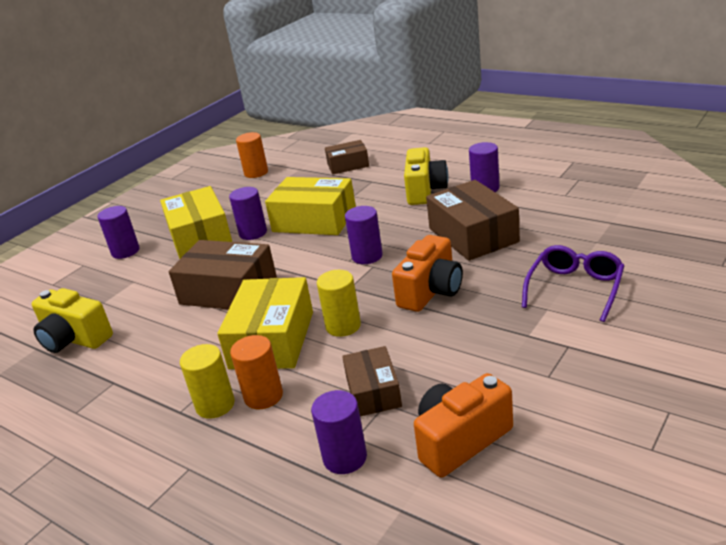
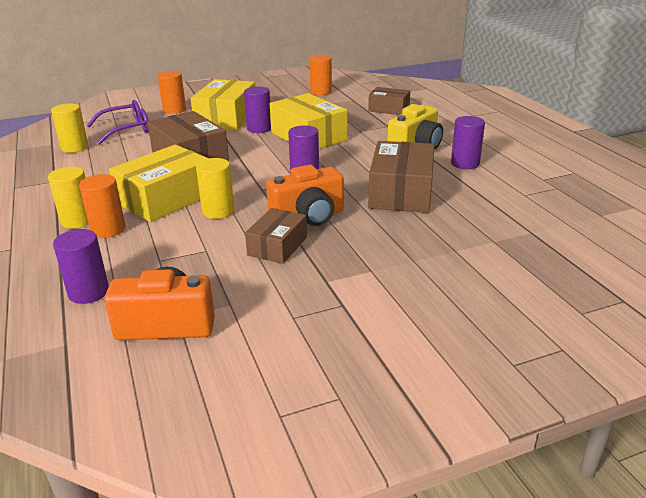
camera: 30 degrees right, 0 degrees up
yellow camera [32,288,113,353] -> yellow cylinder [51,103,88,153]
purple cylinder [97,206,140,259] -> orange cylinder [157,71,186,114]
brown box [342,346,402,416] -> brown box moved to [245,208,307,264]
purple glasses [522,245,625,322] -> purple glasses moved to [87,100,149,145]

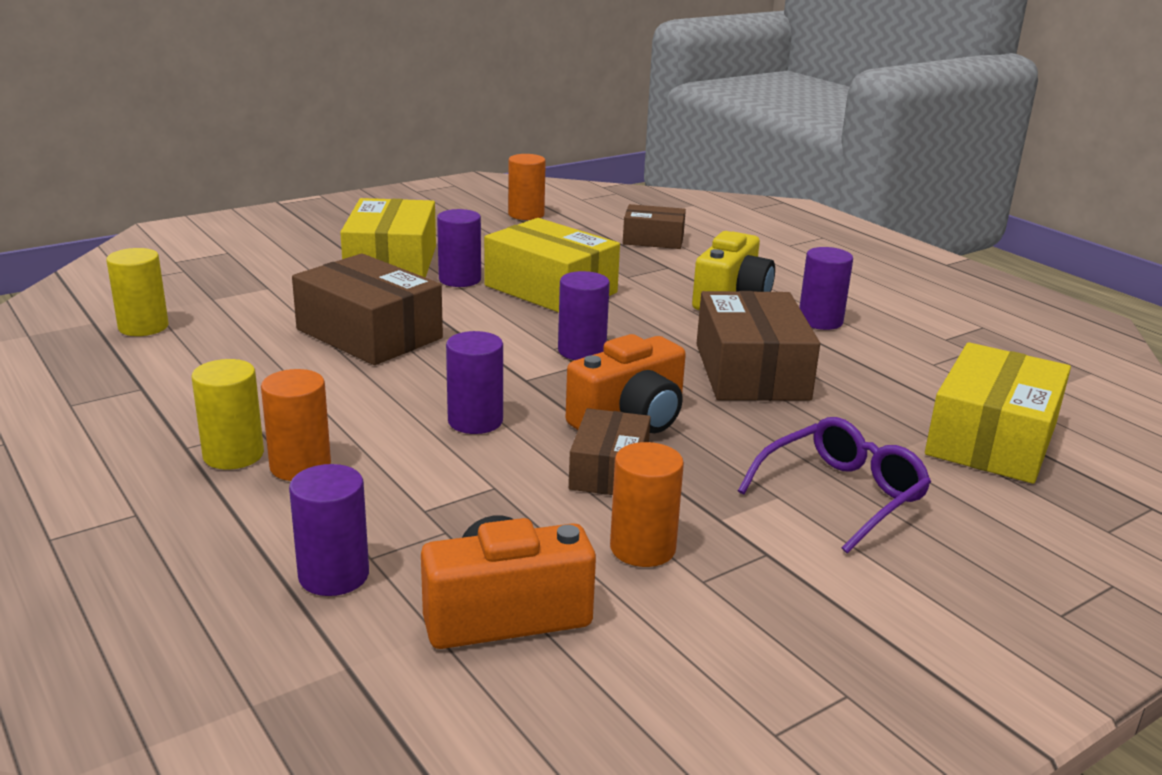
camera: 15 degrees left, 5 degrees down
purple glasses [87,100,149,145] -> purple glasses moved to [738,417,931,553]
yellow box [109,145,209,222] -> yellow box moved to [925,342,1071,484]
orange cylinder [157,71,186,114] -> orange cylinder moved to [610,442,684,567]
yellow cylinder [196,158,234,219] -> purple cylinder [446,331,503,434]

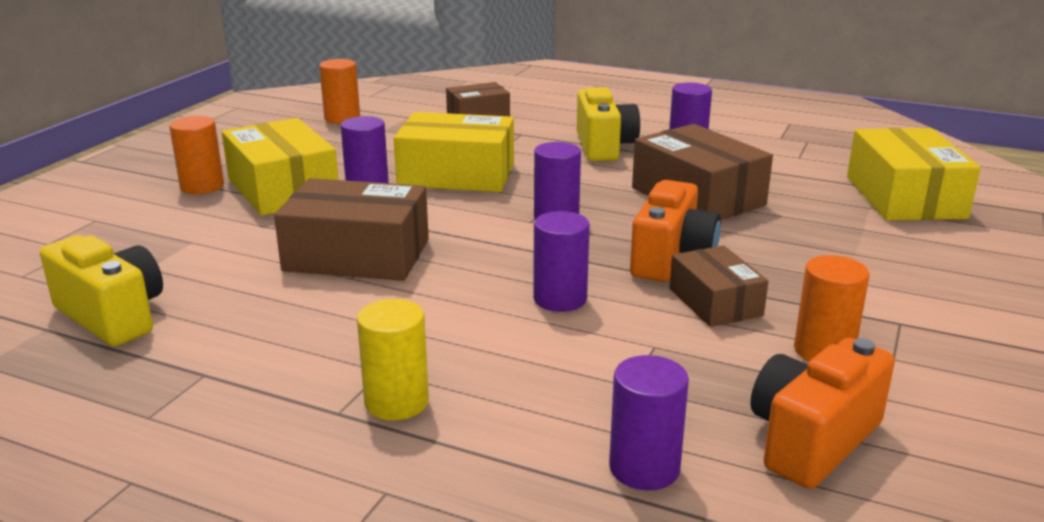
camera: 30 degrees left, 0 degrees up
yellow cylinder [106,248,169,336] -> yellow camera [40,235,163,346]
orange cylinder [261,369,331,481] -> orange cylinder moved to [169,116,224,194]
purple glasses [738,417,931,553] -> none

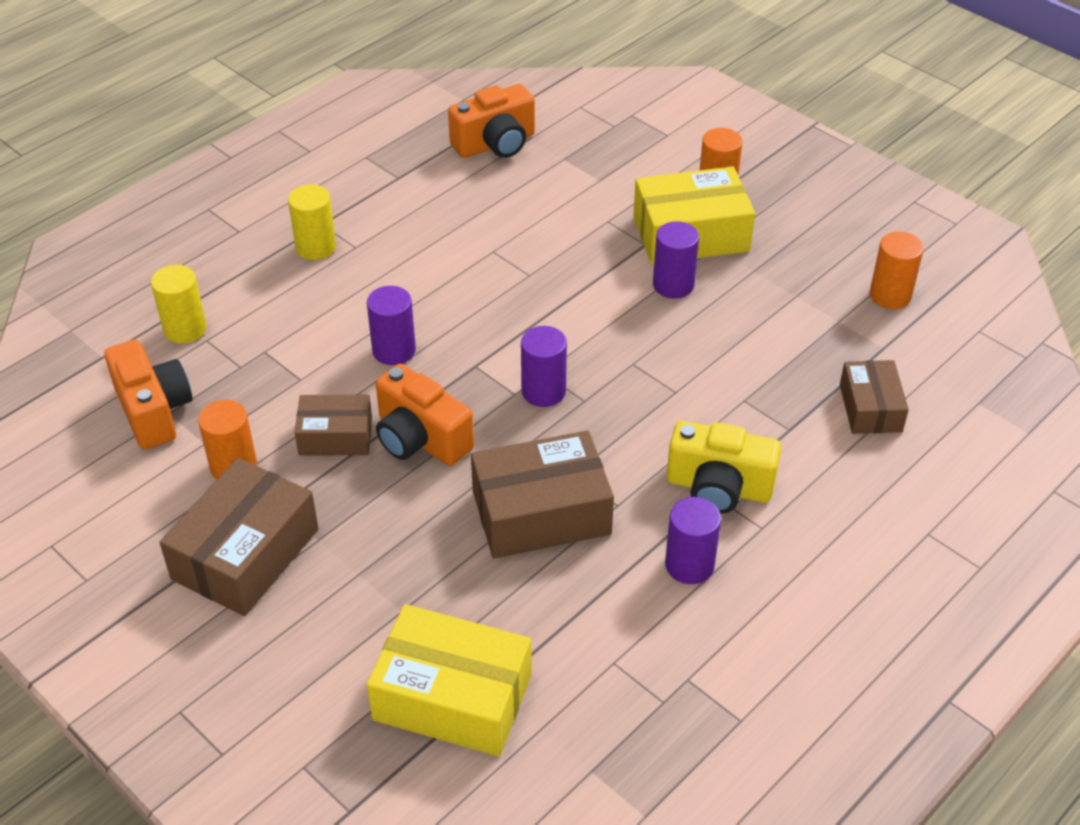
camera: 110 degrees right, 20 degrees up
yellow camera [40,235,163,346] -> orange camera [448,84,535,158]
brown box [274,178,429,281] -> brown box moved to [160,458,319,616]
yellow box [394,112,514,192] -> none
purple cylinder [609,355,689,490] -> yellow cylinder [151,265,206,344]

